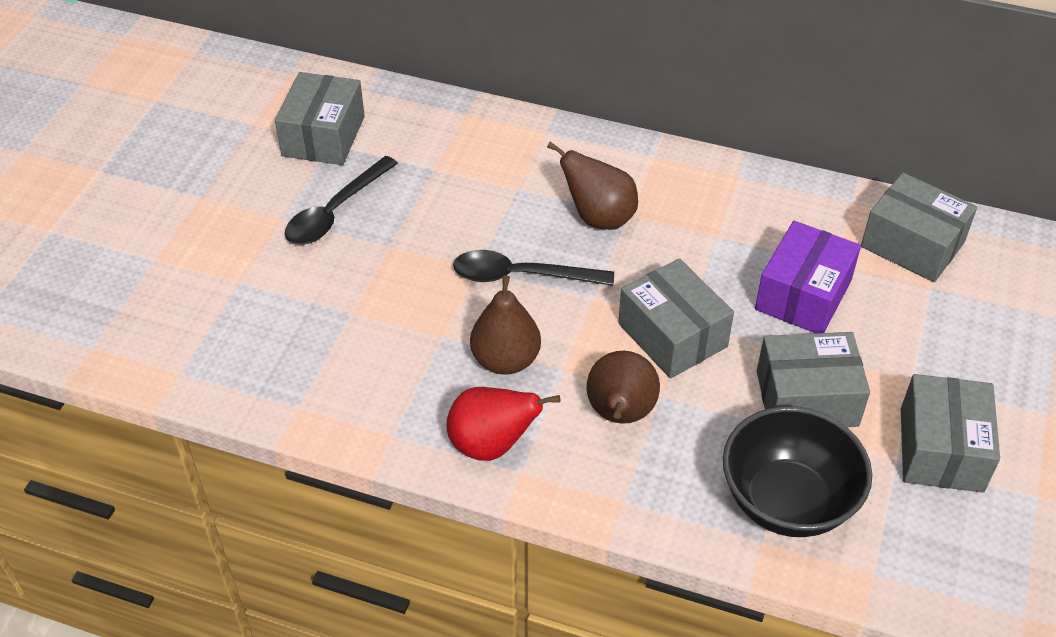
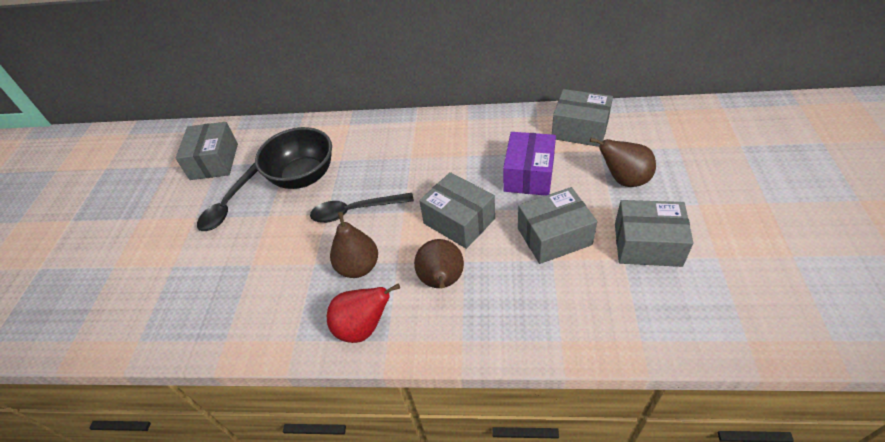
camera: 10 degrees left, 0 degrees up
brown pear [547,142,638,230] -> brown pear moved to [590,137,656,187]
black bowl [723,406,872,537] -> black bowl moved to [255,127,332,189]
grey box [901,374,1000,493] -> grey box turned 75 degrees counterclockwise [615,200,694,267]

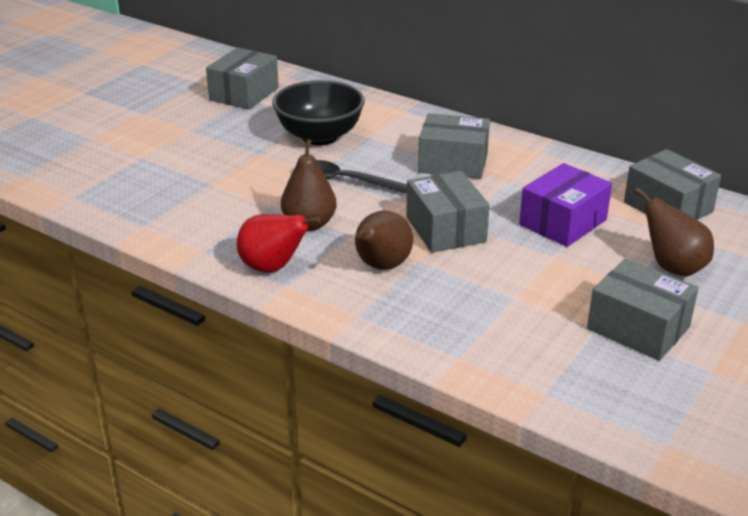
camera: 25 degrees right, 15 degrees down
black spoon [197,163,258,231] -> none
grey box [518,187,597,264] -> grey box moved to [418,113,490,179]

